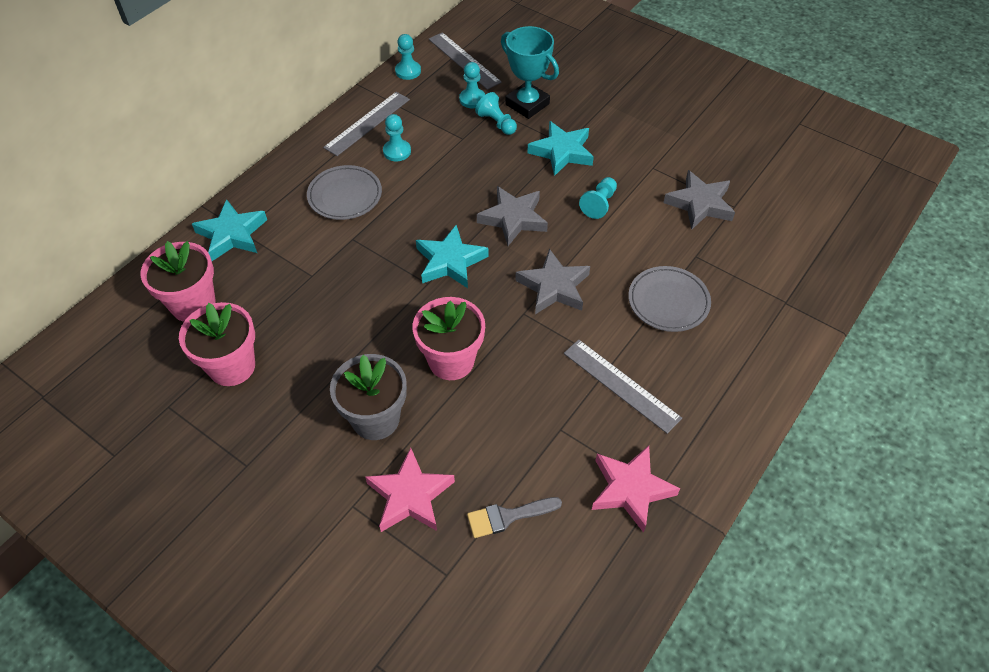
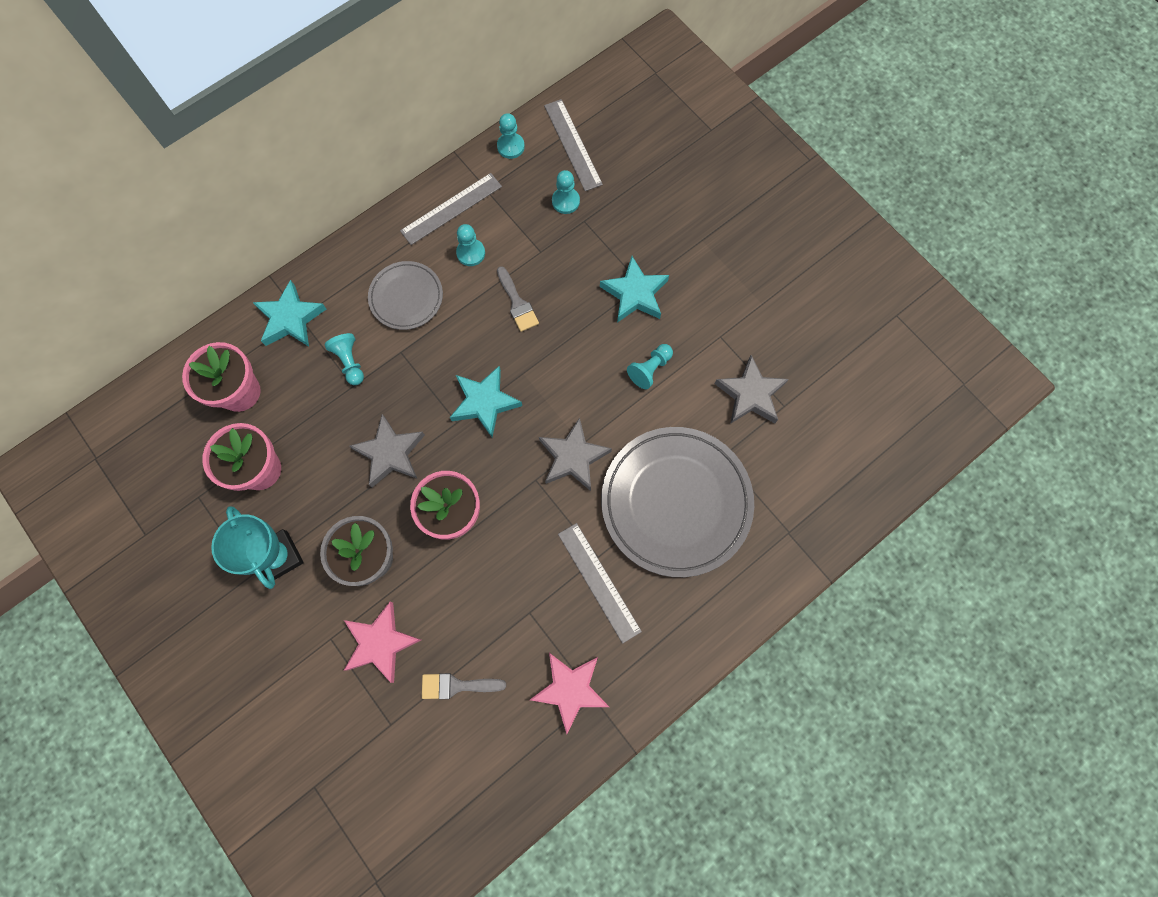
camera: 15 degrees right, 20 degrees up
turquoise pawn [475,92,517,135] -> turquoise pawn moved to [324,333,364,385]
grey star [477,186,548,246] -> grey star moved to [350,414,425,488]
turquoise trophy [501,26,559,119] -> turquoise trophy moved to [211,506,304,589]
grey plate [628,266,711,332] -> grey plate [601,427,754,577], size x1.89
none -> grey brush [497,266,539,332]

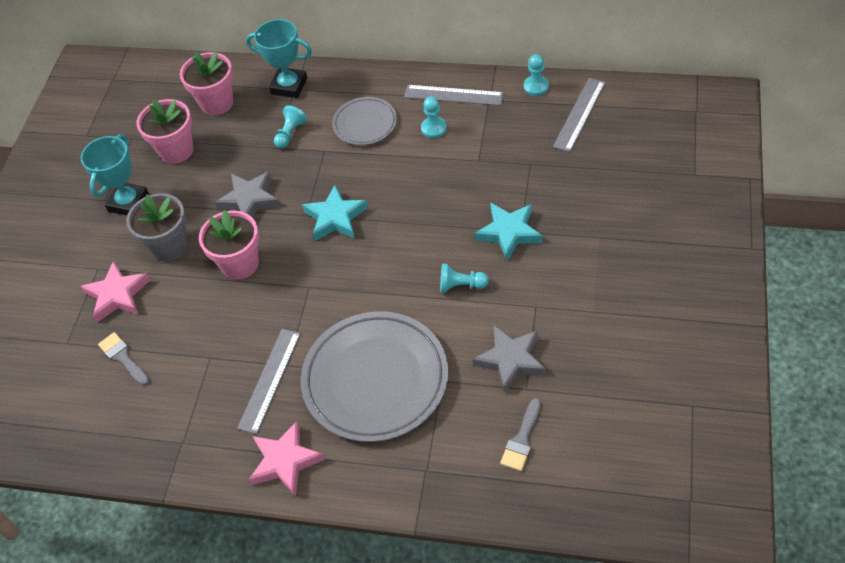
camera: 55 degrees right, 20 degrees down
turquoise star [252,280,326,347] -> turquoise trophy [246,19,312,98]
grey brush [497,266,539,332] -> grey brush moved to [500,398,541,471]
pink star [530,653,609,734] -> pink star moved to [249,421,325,497]
grey star [539,417,612,491] -> none
turquoise pawn [552,170,580,214] -> none

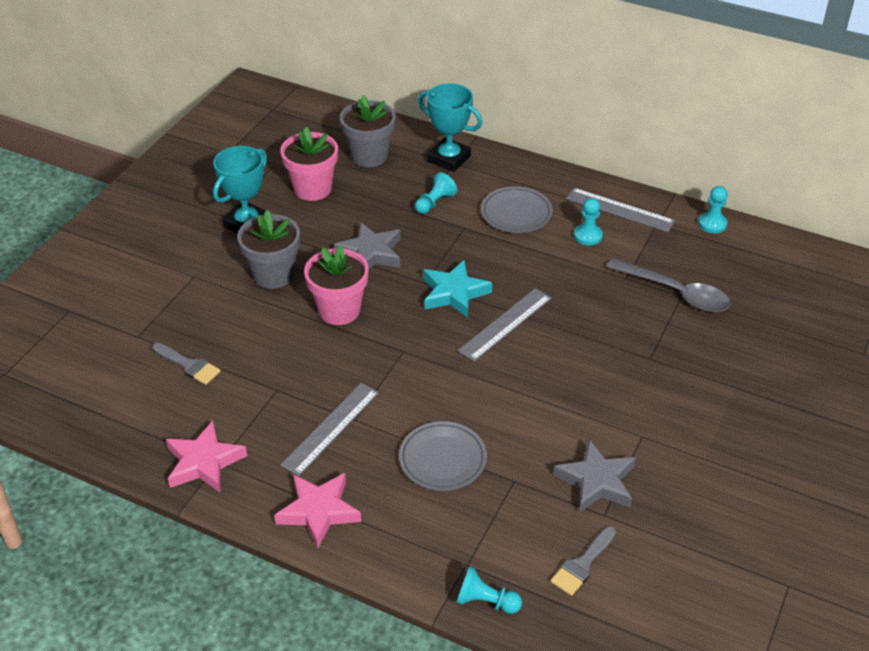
camera: 10 degrees right, 10 degrees down
pink star [80,261,150,322] -> pink star moved to [166,421,247,492]
grey brush [98,332,150,386] -> grey brush turned 150 degrees clockwise [152,343,221,385]
pink flower pot [180,52,233,115] -> grey flower pot [340,95,396,167]
grey plate [301,311,448,442] -> grey plate [399,421,487,491], size x0.53
turquoise pawn [440,264,489,293] -> turquoise pawn moved to [456,566,522,614]
turquoise star [475,203,542,261] -> none
grey ruler [553,78,606,152] -> grey ruler moved to [458,288,552,362]
none -> grey spoon [606,258,731,312]

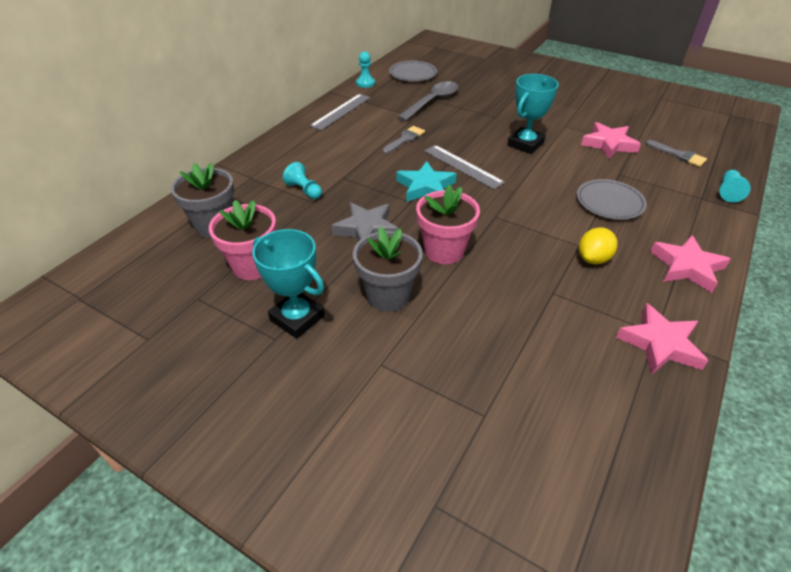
camera: 85 degrees left, 0 degrees up
grey brush [152,343,221,385] -> grey brush moved to [382,126,425,154]
grey ruler [280,383,379,476] -> yellow lemon [579,227,618,264]
turquoise trophy [418,83,482,172] -> turquoise trophy moved to [507,74,559,154]
grey plate [481,186,553,233] -> grey plate moved to [389,61,437,81]
grey star [553,439,636,513] -> pink star [581,122,641,159]
turquoise pawn [574,198,603,245] -> none

